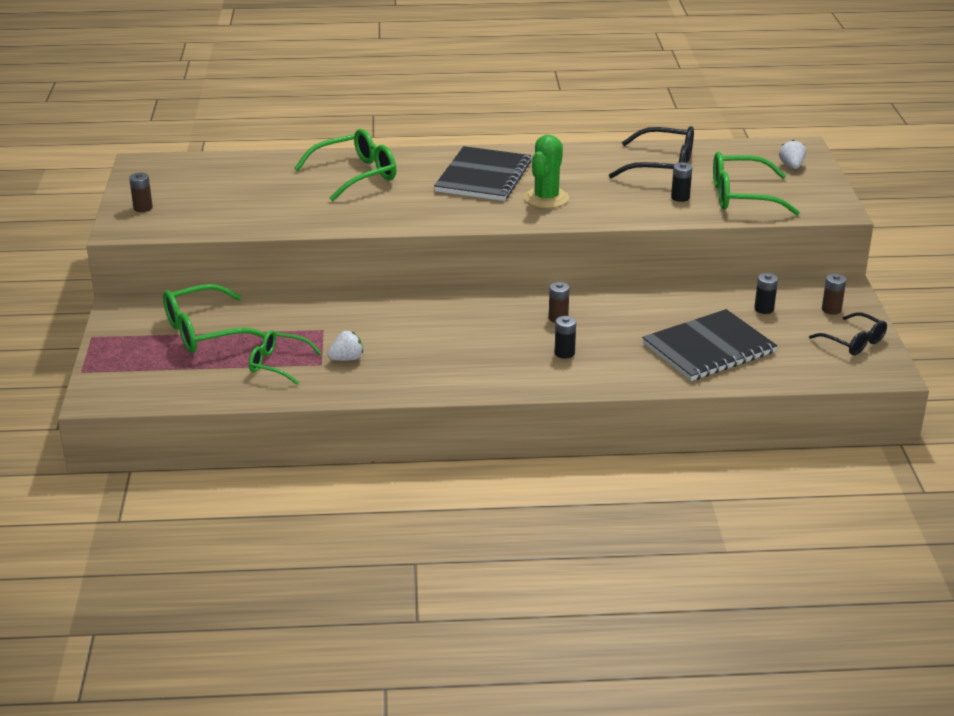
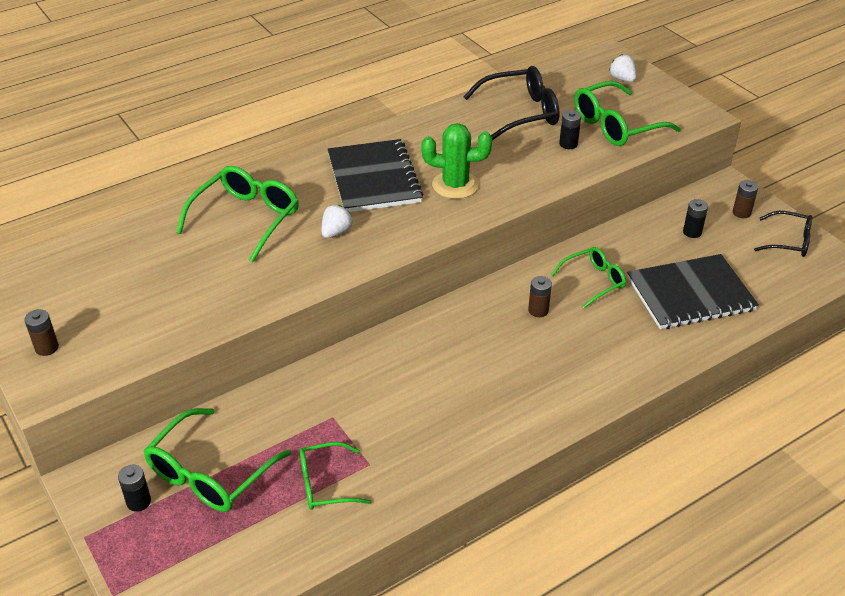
camera: 30 degrees left, 10 degrees up
white strawberry [327,331,363,361] -> white strawberry moved to [322,205,353,238]
green cactus [524,135,569,208] -> green cactus turned 75 degrees counterclockwise [421,123,492,199]
black battery [555,316,576,359] -> black battery moved to [118,465,151,512]
black notebook [642,309,777,381] -> black notebook turned 45 degrees clockwise [627,254,759,329]
none -> green glasses [551,247,626,308]

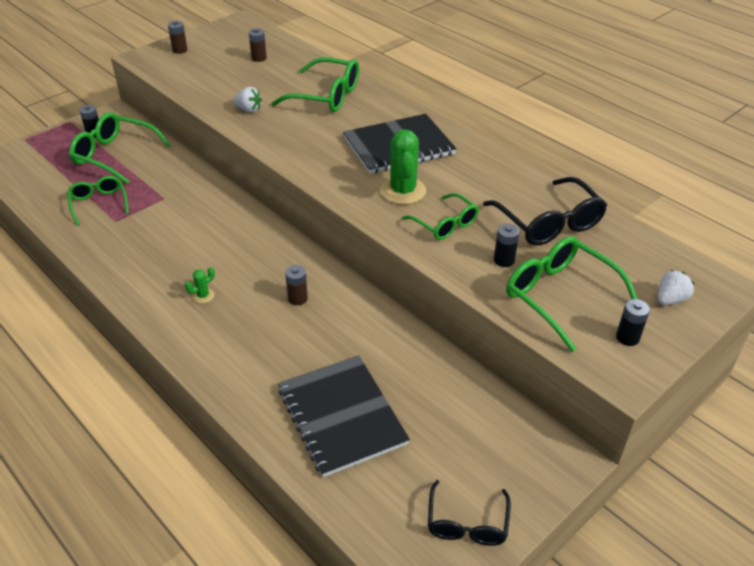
camera: 80 degrees right, 0 degrees up
white strawberry [322,205,353,238] -> white strawberry moved to [233,87,262,112]
green glasses [551,247,626,308] -> green glasses moved to [402,193,479,240]
black battery [683,199,708,238] -> black battery moved to [616,299,650,346]
brown battery [733,180,758,218] -> brown battery moved to [249,29,267,62]
none -> green cactus [185,267,215,303]

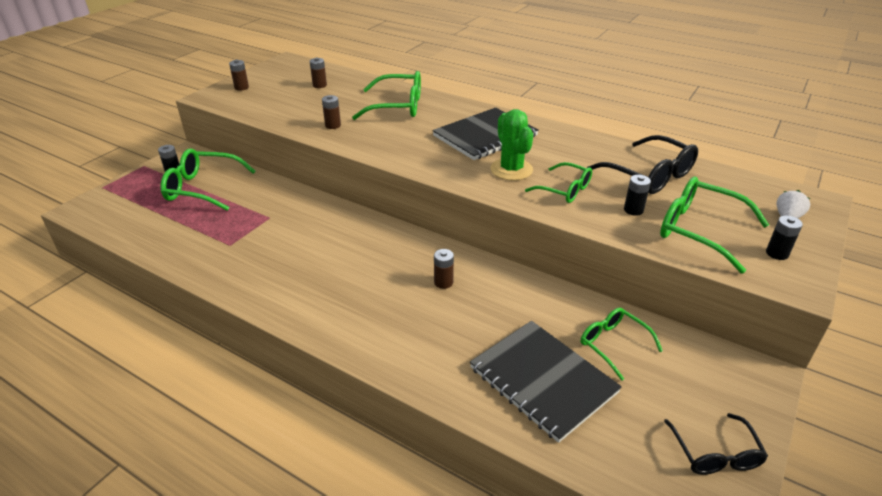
camera: 15 degrees left, 5 degrees down
green glasses [67,176,129,226] -> green glasses moved to [581,308,663,381]
green cactus [185,267,215,303] -> none
white strawberry [233,87,262,112] -> brown battery [322,95,341,129]

